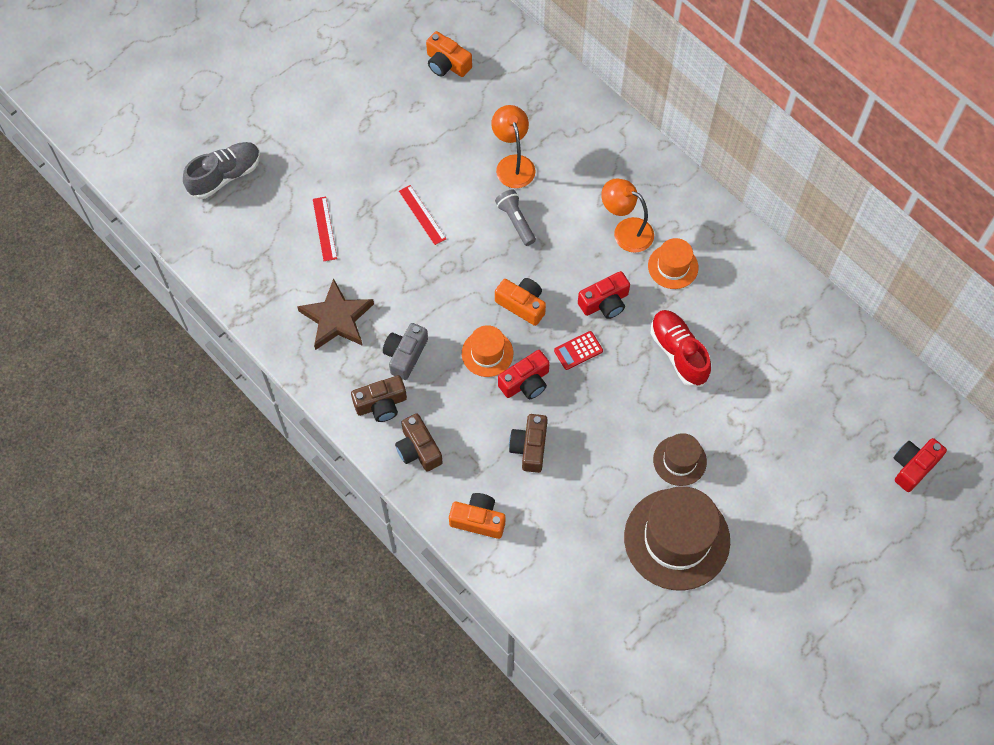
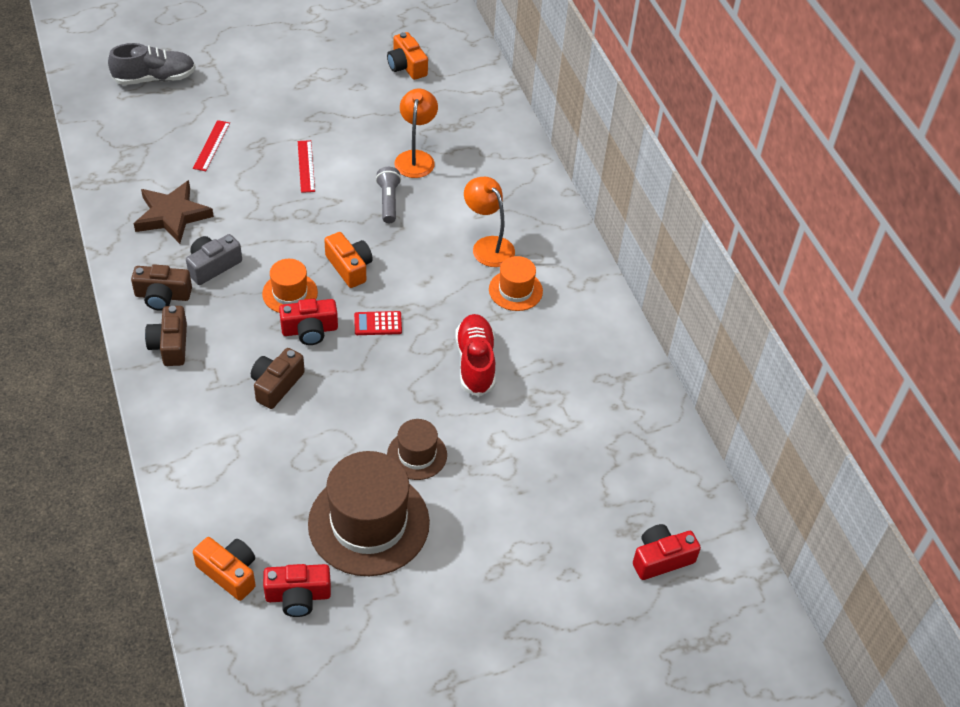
camera: 20 degrees right, 15 degrees down
orange camera [449,493,505,539] -> orange camera moved to [193,537,256,601]
red camera [578,271,630,319] -> red camera moved to [263,564,331,617]

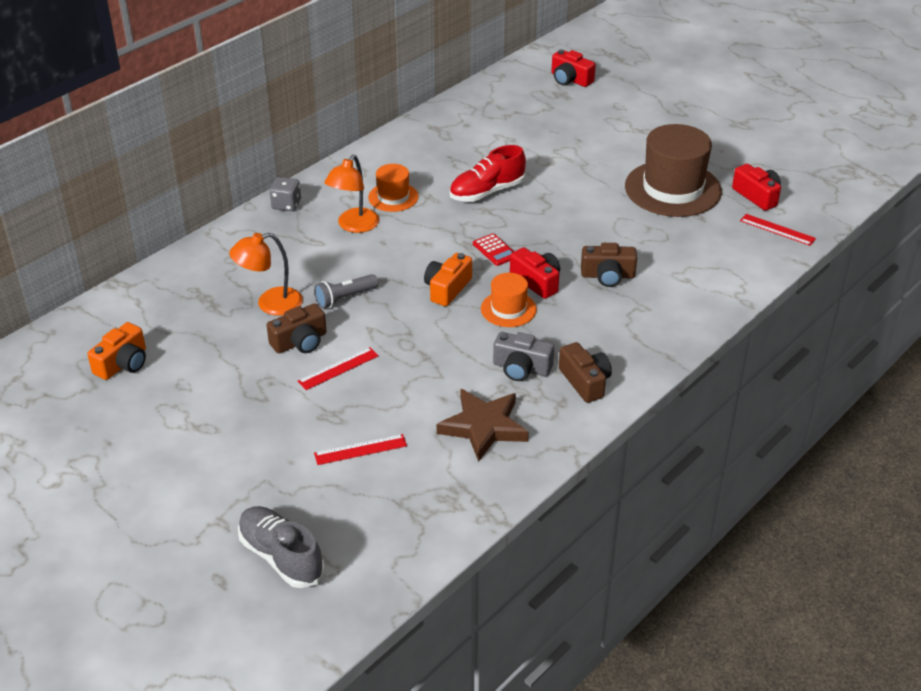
camera: 115 degrees left, 10 degrees down
brown camera [145,306,187,366] -> brown camera moved to [267,303,327,353]
orange camera [193,537,256,601] -> red ruler [740,214,816,246]
brown hat [387,419,447,480] -> none
none -> grey dice [270,177,301,211]

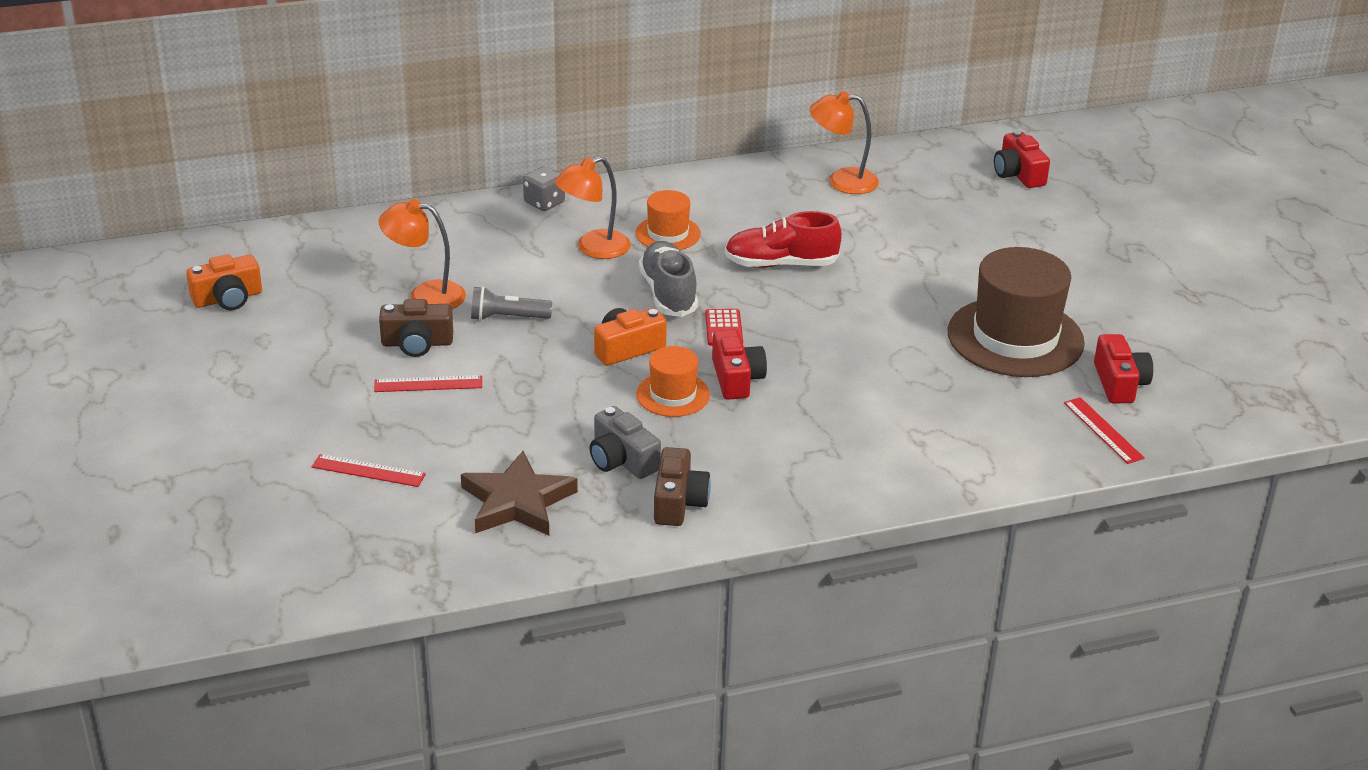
camera: 30 degrees right, 5 degrees down
grey shoe [238,506,324,588] -> grey shoe moved to [639,241,698,317]
brown camera [581,243,637,287] -> none
none -> orange lamp [810,91,879,194]

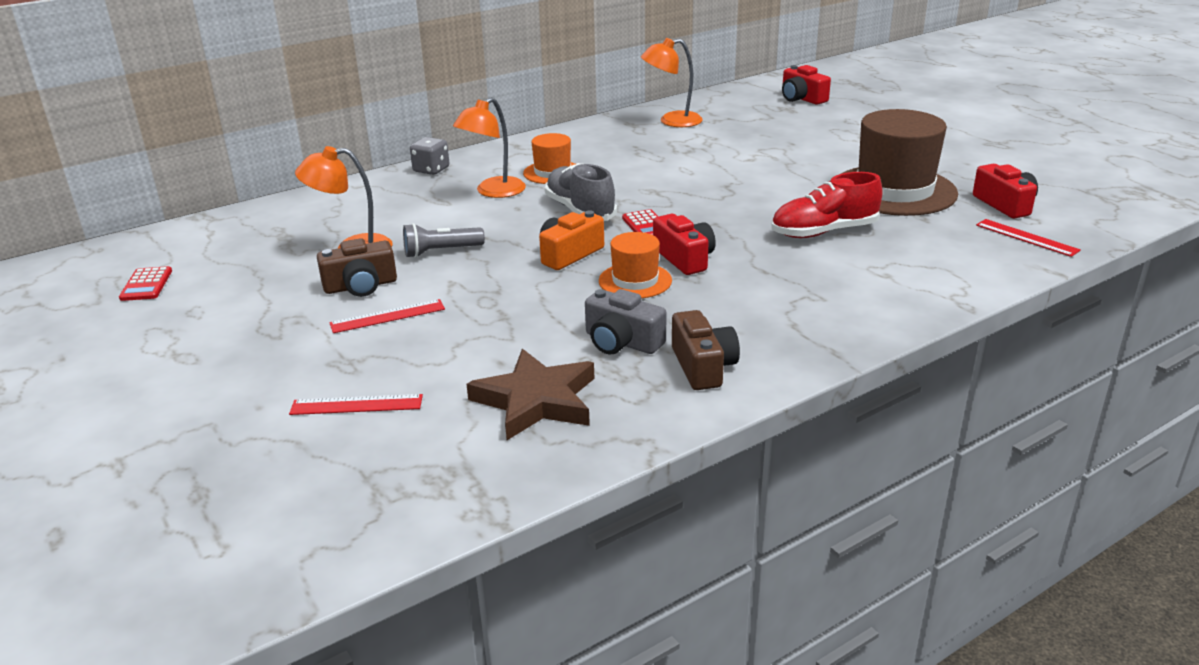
camera: 15 degrees left, 5 degrees down
orange camera [186,254,262,310] -> red calculator [119,266,172,301]
red shoe [725,211,842,268] -> red shoe moved to [771,172,883,238]

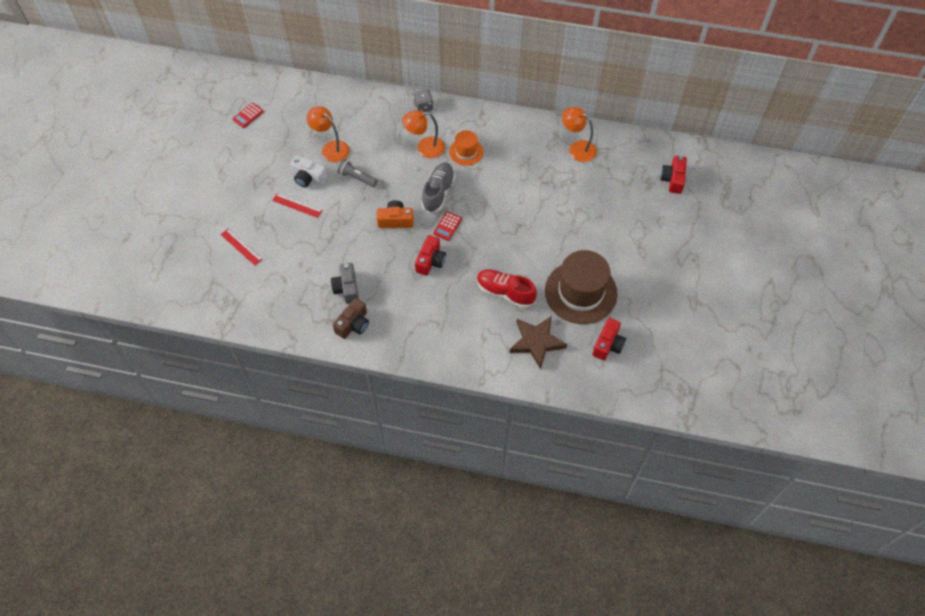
camera: 45 degrees right, 30 degrees up
brown camera [317,238,397,297] -> white camera [290,156,327,187]
brown star [466,349,594,440] -> brown star moved to [510,316,567,369]
orange hat [599,232,672,298] -> none
red ruler [976,219,1081,257] -> none

